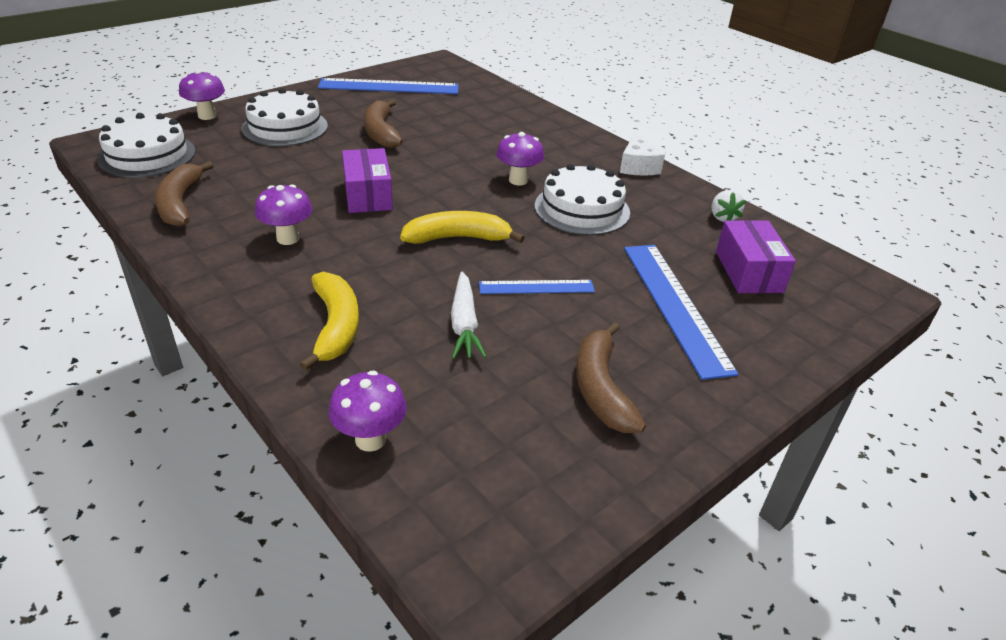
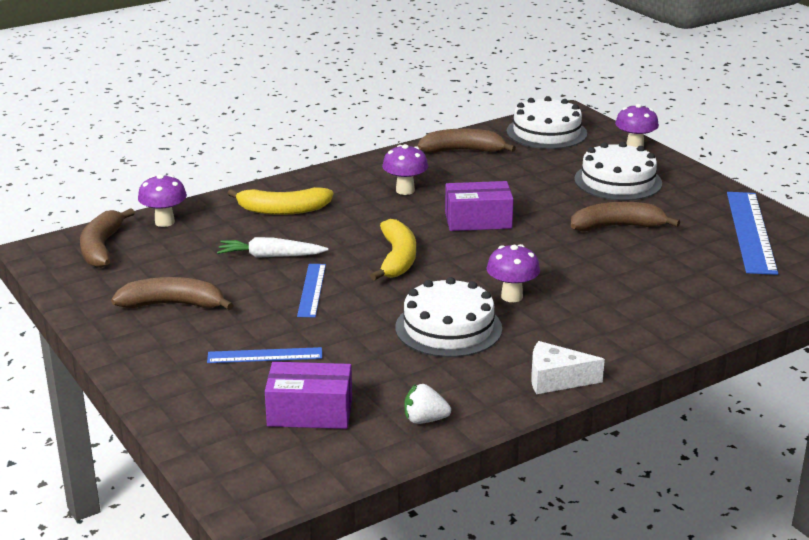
camera: 100 degrees right, 10 degrees down
blue ruler [624,245,738,380] -> blue ruler [207,347,322,363], size x0.55
none -> brown banana [80,208,135,268]

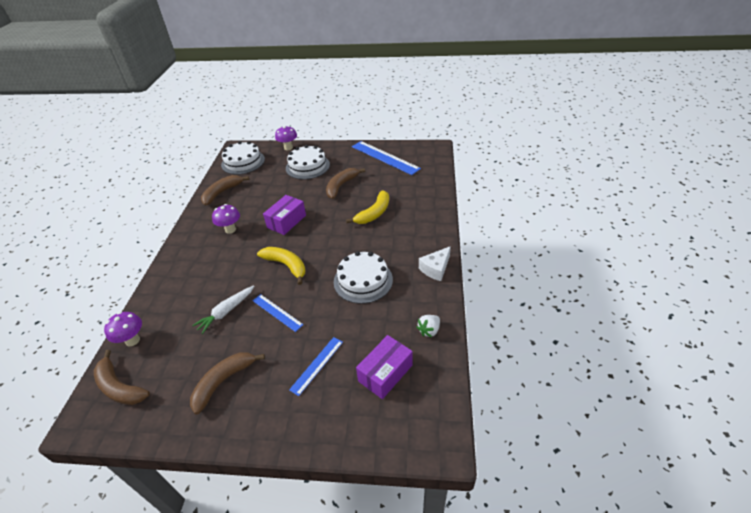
camera: 50 degrees left, 15 degrees up
yellow banana [227,187,333,215] -> yellow banana moved to [346,191,389,224]
purple mushroom [487,244,540,302] -> none

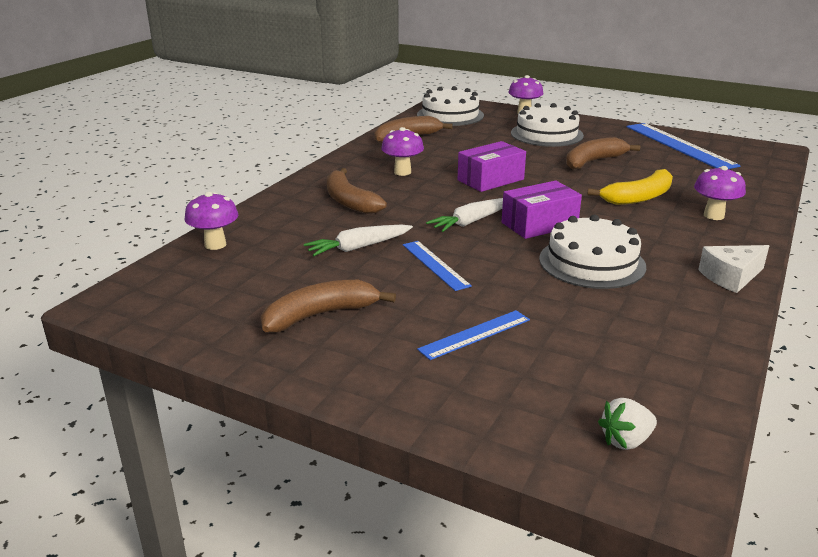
camera: 20 degrees right, 15 degrees down
brown banana [94,349,150,405] -> brown banana moved to [327,168,387,214]
yellow banana [257,247,305,285] -> white carrot [426,198,503,232]
purple box [356,335,413,399] -> purple box moved to [502,181,582,239]
white strawberry [416,315,440,337] -> white strawberry moved to [598,398,657,450]
none -> purple mushroom [694,166,746,220]

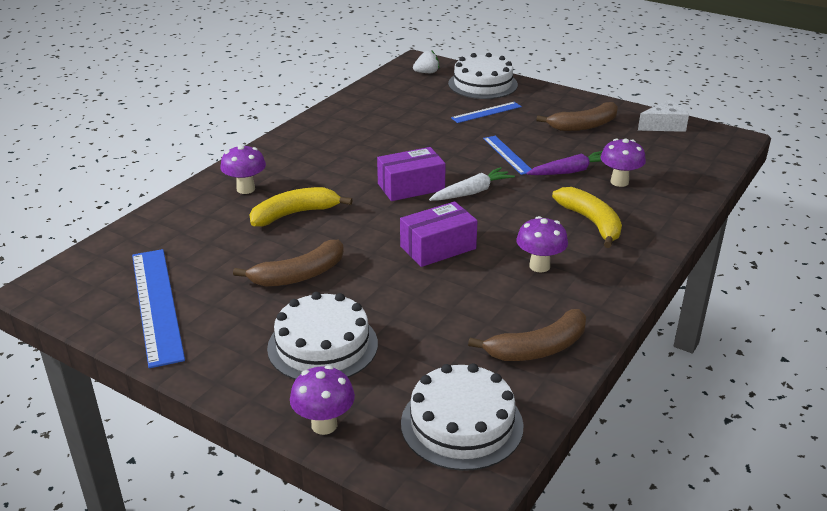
camera: 175 degrees left, 5 degrees up
purple mushroom [185,192,238,250] -> purple mushroom moved to [601,138,646,187]
white carrot [304,225,413,256] -> purple carrot [527,151,603,175]
brown banana [327,168,387,214] -> yellow banana [552,187,622,248]
white cake [539,214,646,289] -> white cake moved to [448,53,518,99]
white cheese [698,245,769,293] -> white cheese moved to [638,100,689,132]

